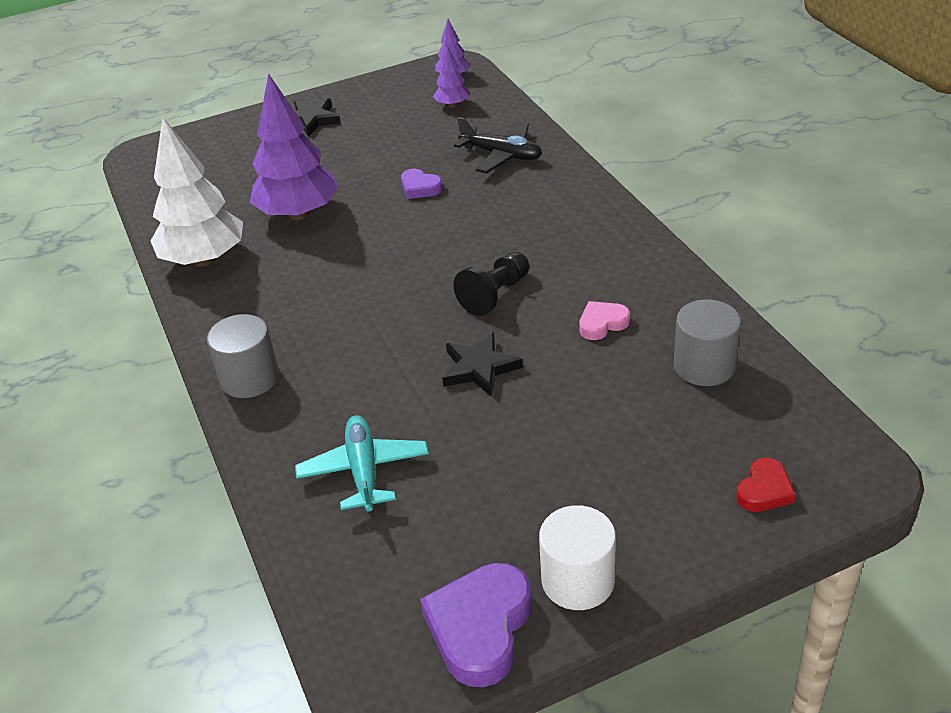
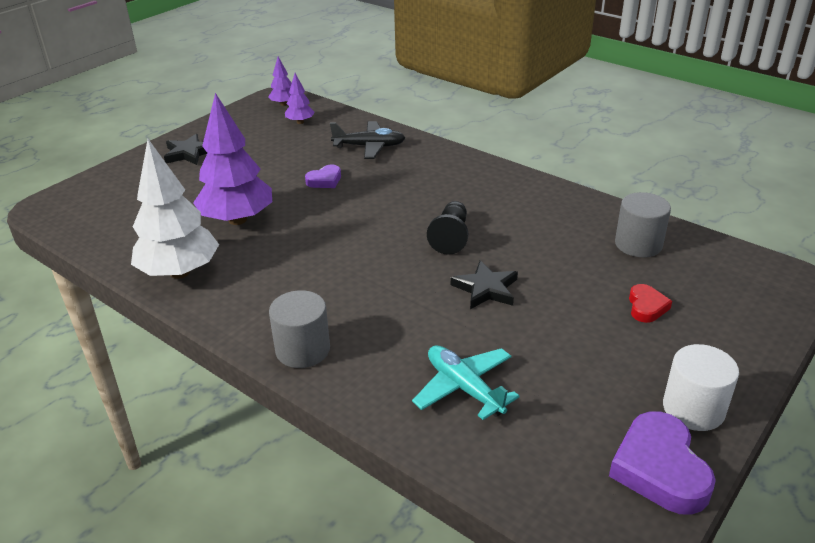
camera: 30 degrees left, 5 degrees down
purple heart [401,169,443,199] -> purple heart turned 45 degrees counterclockwise [305,165,341,188]
pink heart [579,301,630,340] -> none
red heart [736,458,796,512] -> red heart moved to [629,284,672,323]

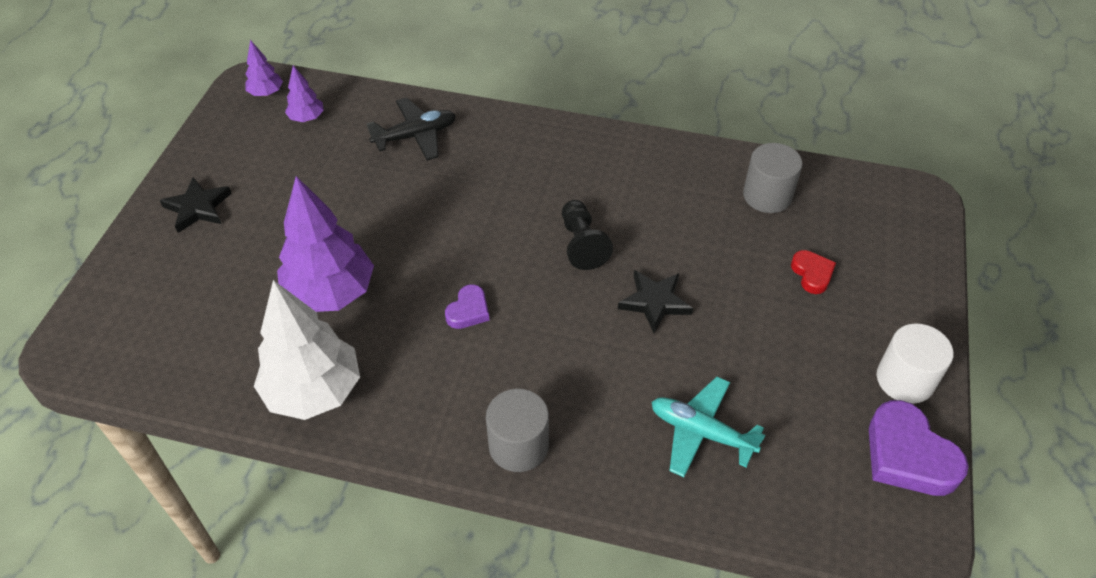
camera: 25 degrees left, 15 degrees up
purple heart [305,165,341,188] -> purple heart moved to [445,284,489,329]

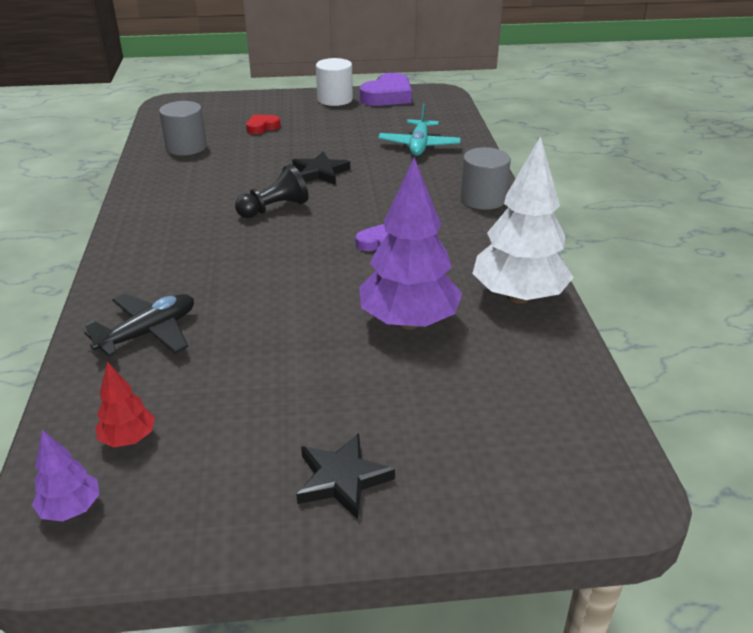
camera: 110 degrees left, 15 degrees down
purple tree [285,65,324,122] -> red tree [95,362,155,447]
black plane [366,97,456,161] -> black plane turned 90 degrees clockwise [84,294,194,356]

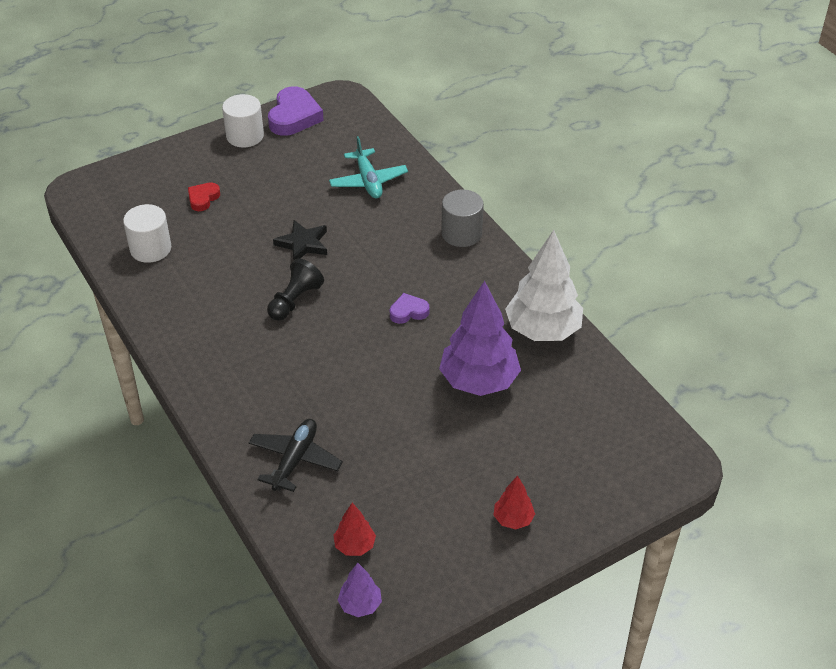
camera: 25 degrees left, 10 degrees up
grey cylinder [159,101,207,155] -> white cylinder [123,204,171,263]
black star [296,433,395,520] -> red tree [493,475,535,529]

